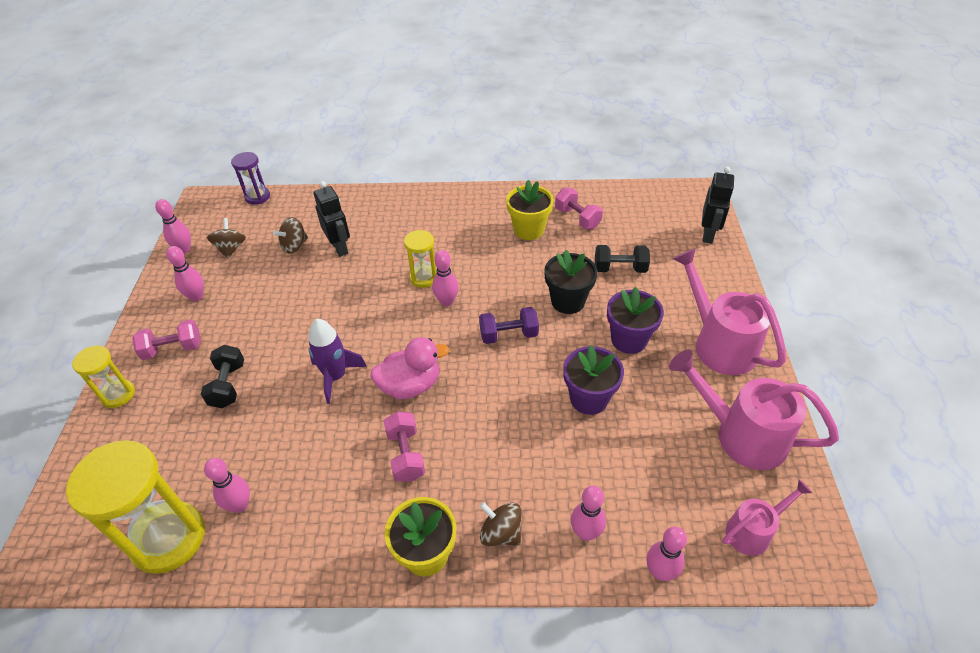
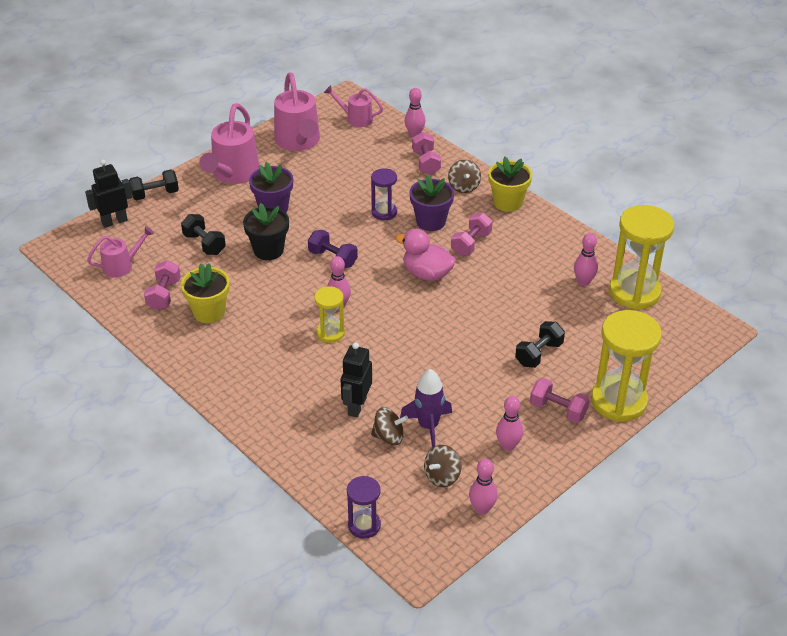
camera: 135 degrees left, 5 degrees down
yellow hourglass [72,346,135,408] -> yellow hourglass [591,310,662,422], size x1.87
purple rocket [308,319,367,404] -> purple rocket moved to [400,369,452,448]
purple flower pot [563,345,624,415] -> purple flower pot moved to [410,175,454,231]
pink bowling pin [571,486,606,541] -> pink dumbbell [412,132,441,175]
none -> pink watering can [87,226,154,278]
none -> black dumbbell [129,170,179,200]
none -> purple hourglass [371,168,397,220]

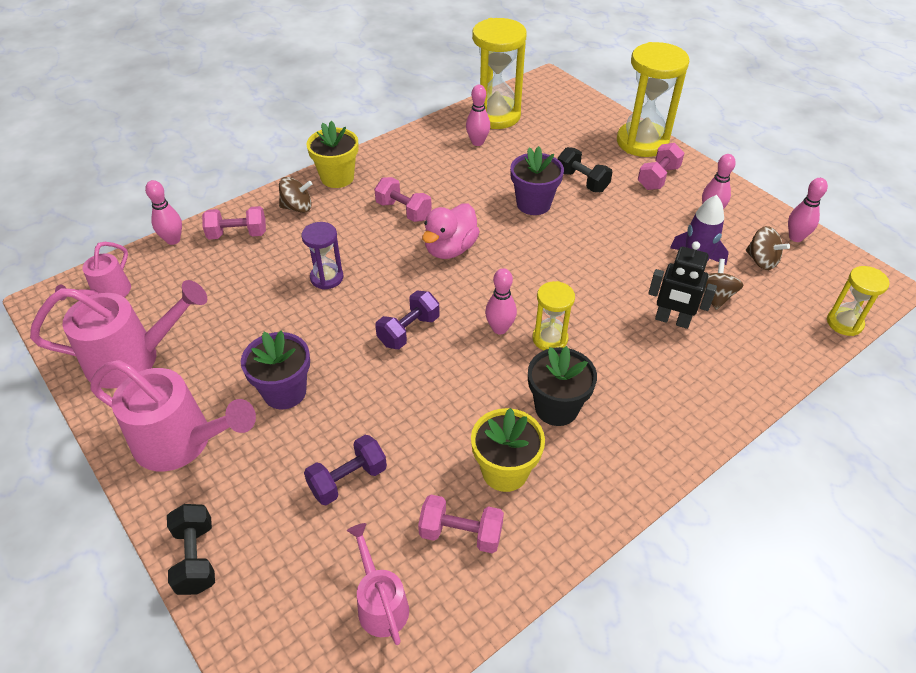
camera: 85 degrees left, 5 degrees up
black robot [85,160,132,228] -> none
black dumbbell [181,214,226,255] -> purple dumbbell [304,435,387,505]
black flower pot [243,203,289,260] -> black flower pot moved to [528,346,597,426]
purple hourglass [347,476,381,539] -> yellow hourglass [827,266,889,336]
purple flower pot [410,175,454,231] -> purple flower pot moved to [510,146,564,215]

